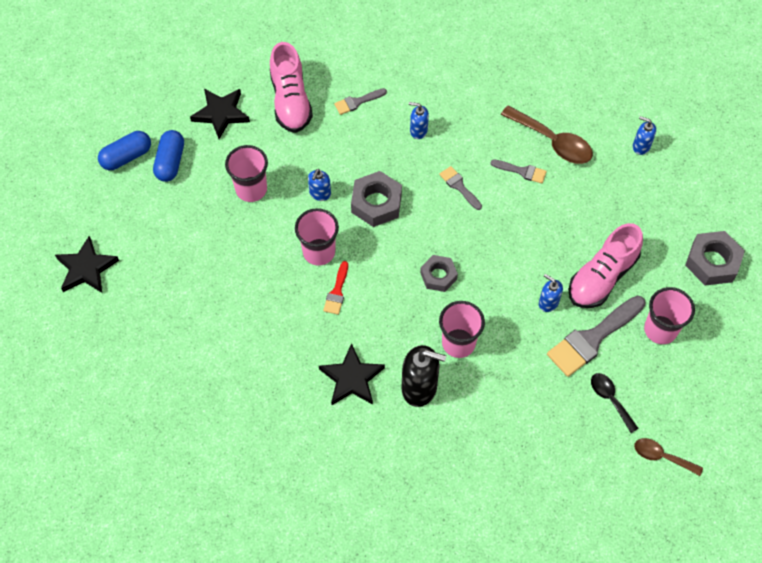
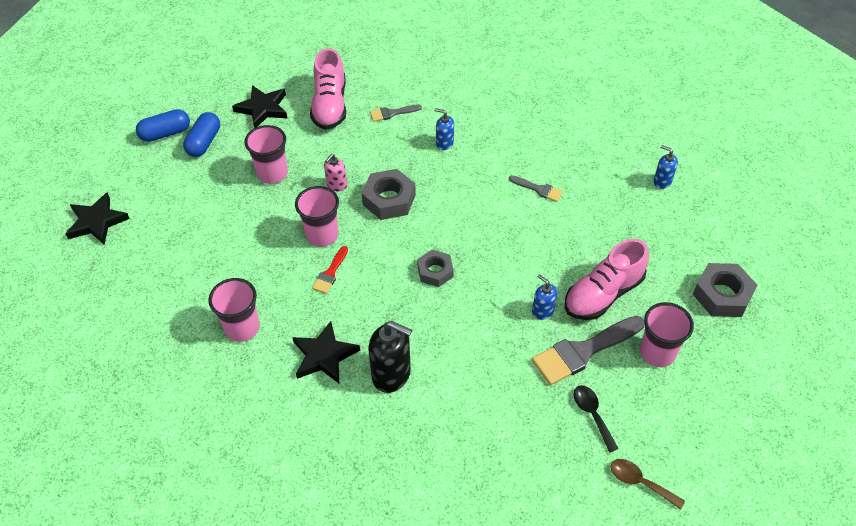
camera: 10 degrees right, 10 degrees down
blue soap dispenser [308,169,331,201] -> pink soap dispenser [324,154,347,191]
grey brush [439,166,482,210] -> none
pink cup [439,301,485,358] -> pink cup moved to [208,278,260,342]
brown spoon [501,106,593,164] -> none

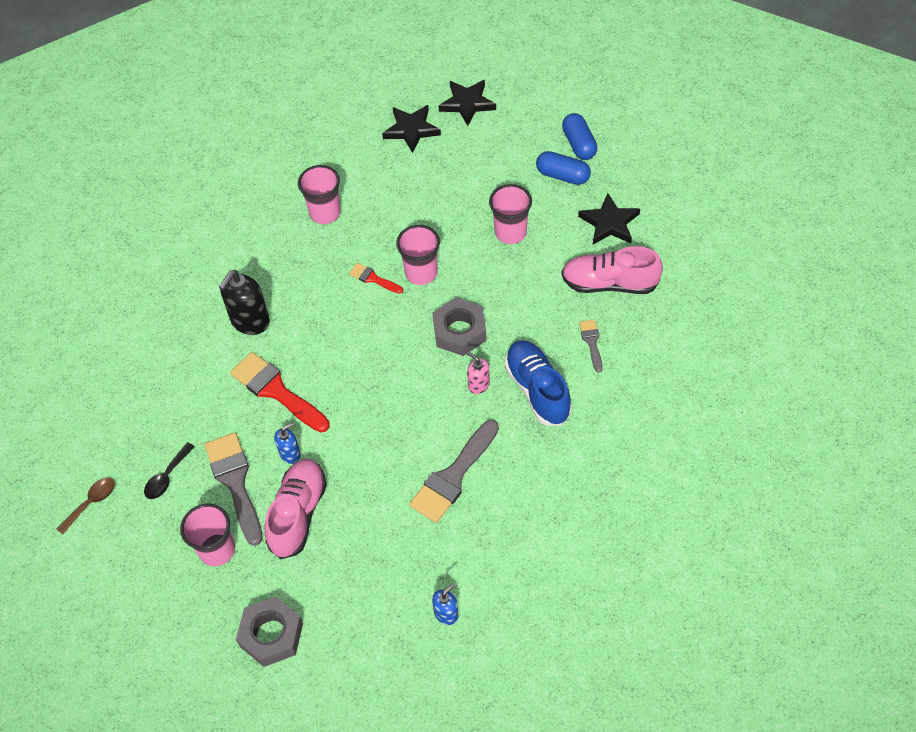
camera: 100 degrees right, 5 degrees up
black star [292,321,360,383] -> black star moved to [382,105,441,153]
pink soap dispenser [324,154,347,191] -> pink soap dispenser moved to [467,352,490,394]
grey nut [417,250,454,287] -> none
blue soap dispenser [434,108,454,150] -> blue shoe [505,340,572,426]
grey brush [509,175,563,202] -> grey brush [409,419,499,523], size x1.96
pink shoe [565,239,649,320] -> pink shoe turned 45 degrees clockwise [264,459,327,559]
black spoon [573,385,619,452] -> black spoon turned 135 degrees clockwise [144,442,195,499]
none -> red brush [230,352,330,432]

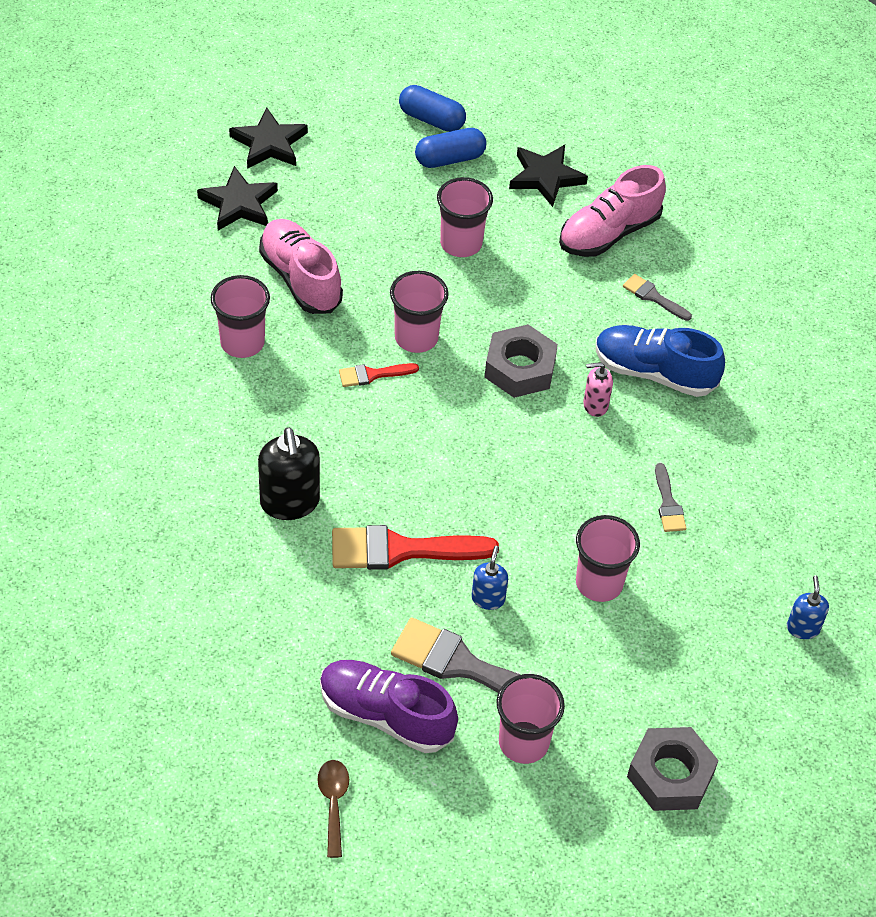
camera: 50 degrees left, 5 degrees down
black spoon [144,442,195,499] -> purple shoe [320,660,458,753]
pink shoe [264,459,327,559] -> pink shoe moved to [259,219,343,314]
grey brush [409,419,499,523] -> grey brush [655,463,686,532], size x0.51
none -> pink cup [576,515,640,602]

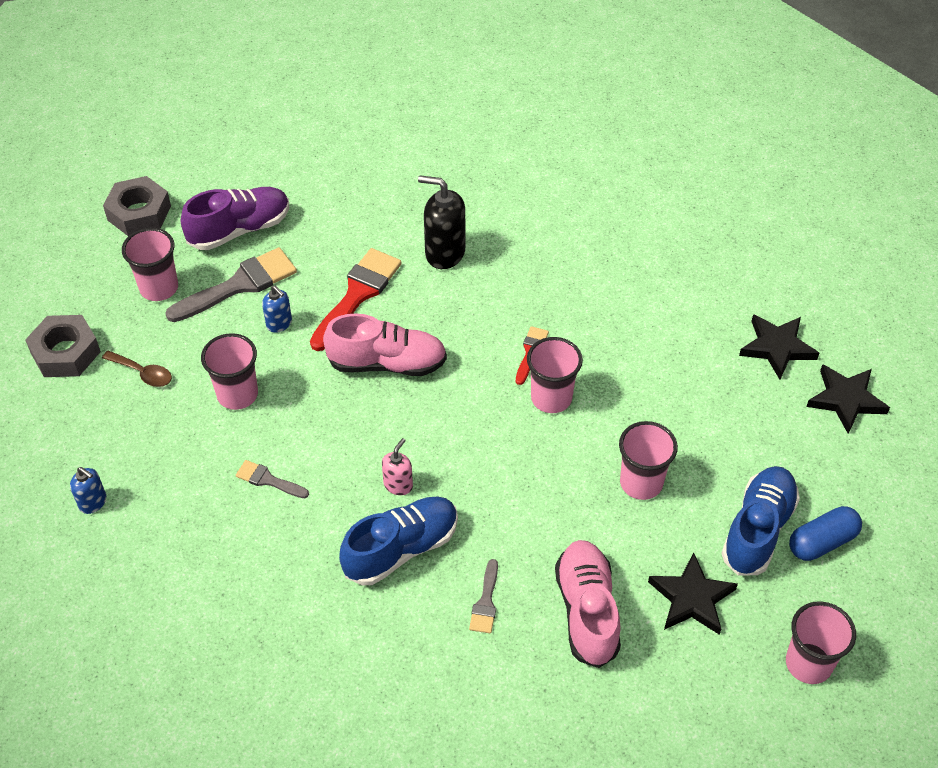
camera: 125 degrees right, 0 degrees up
pink cup [211,275,270,358] -> pink cup moved to [786,601,856,684]
pink shoe [259,219,343,314] -> pink shoe moved to [323,313,447,376]
brown spoon [317,760,349,858] -> brown spoon moved to [102,350,172,387]
blue capsule [415,128,487,168] -> blue shoe [721,466,800,576]
grey nut [485,324,558,398] -> grey nut moved to [103,176,171,236]
grey brush [623,274,692,321] -> grey brush turned 120 degrees clockwise [469,559,498,633]

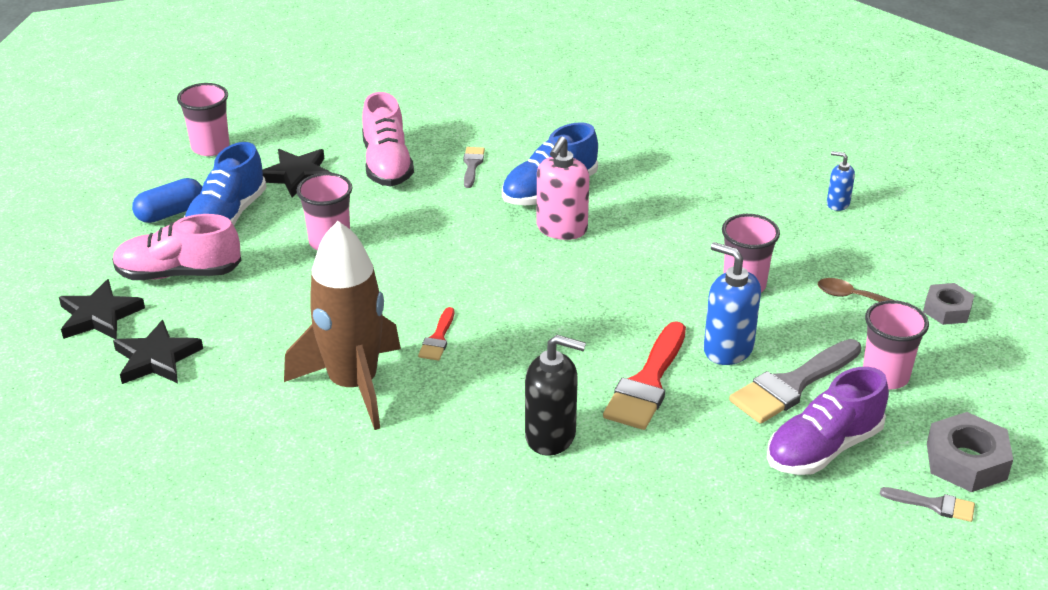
camera: 175 degrees right, 15 degrees down
grey nut [25,315,101,377] -> grey nut [923,283,974,325], size x0.66
grey brush [236,460,309,498] -> grey brush moved to [880,487,975,522]
blue soap dispenser [262,286,292,333] -> blue soap dispenser [704,242,761,365], size x1.80
pink shoe [323,313,447,376] -> pink shoe moved to [112,214,241,280]
pink soap dispenser [382,438,413,495] -> pink soap dispenser [537,136,589,240], size x1.80
pink cup [527,337,583,413] -> none
none -> brown rocket [284,221,401,430]

